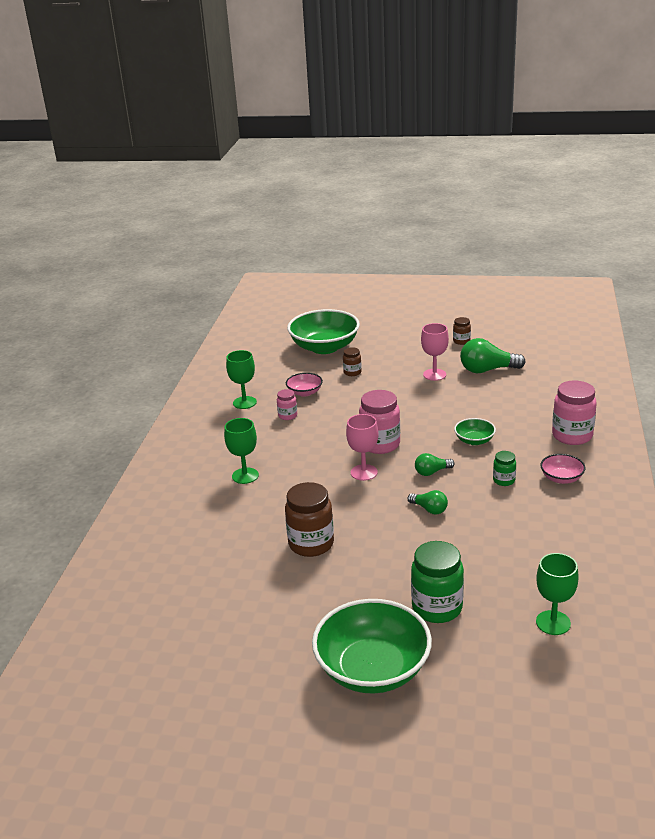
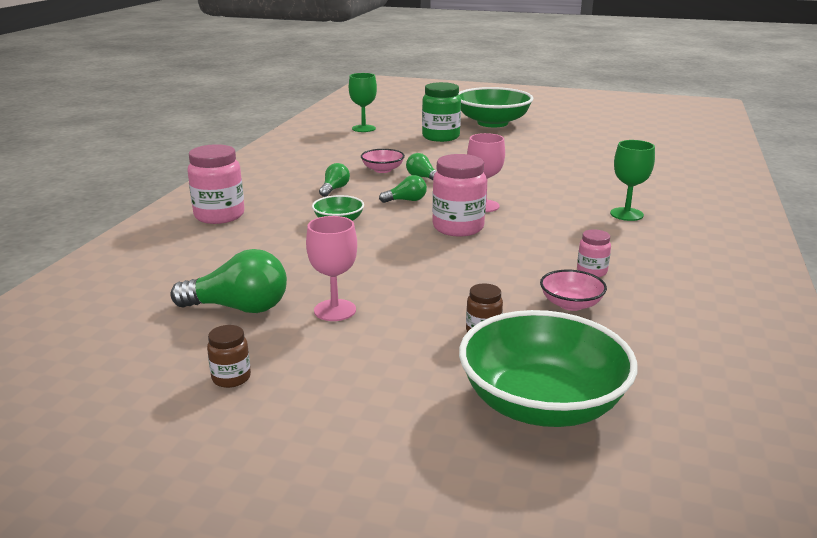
camera: 175 degrees left, 5 degrees down
green goblet [226,350,257,409] -> none
brown jar [285,482,334,557] -> none
green jar [493,451,516,486] -> green light bulb [319,163,350,197]
pink bowl [540,454,586,484] -> pink bowl moved to [361,149,405,173]

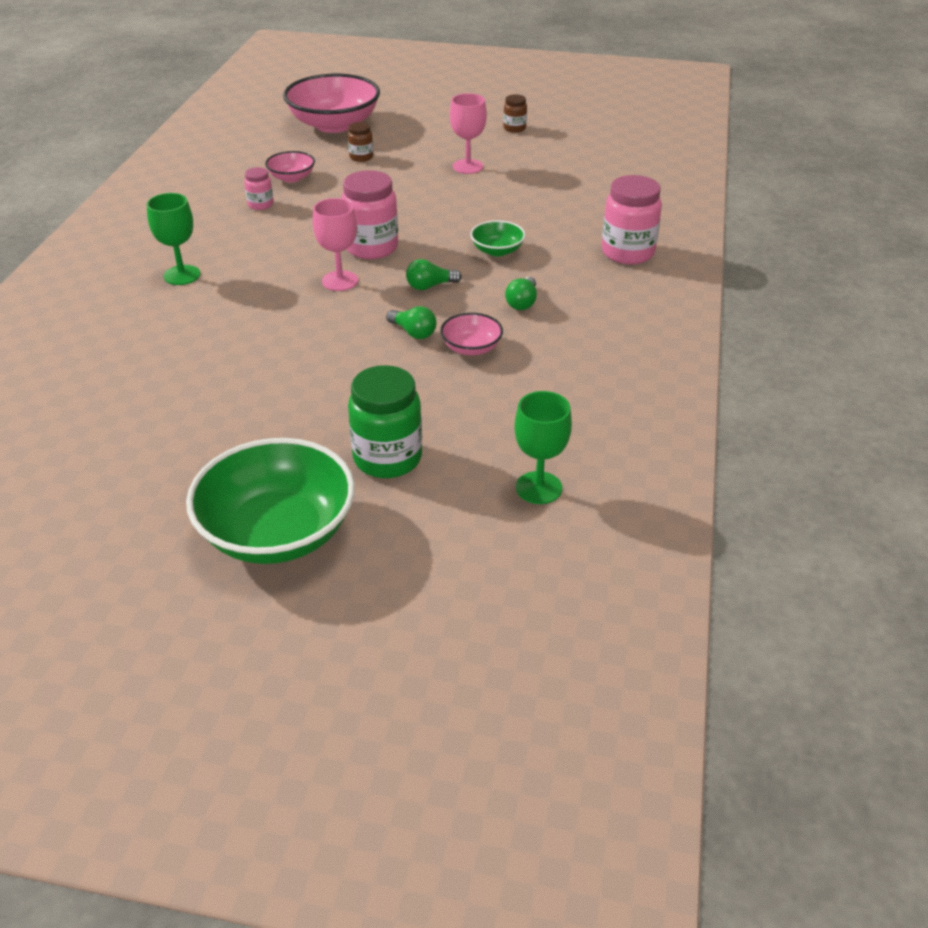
camera: 175 degrees right, 15 degrees up
green light bulb [170,249,287,313] -> none
green bowl [459,310,637,427] -> pink bowl [283,73,380,133]

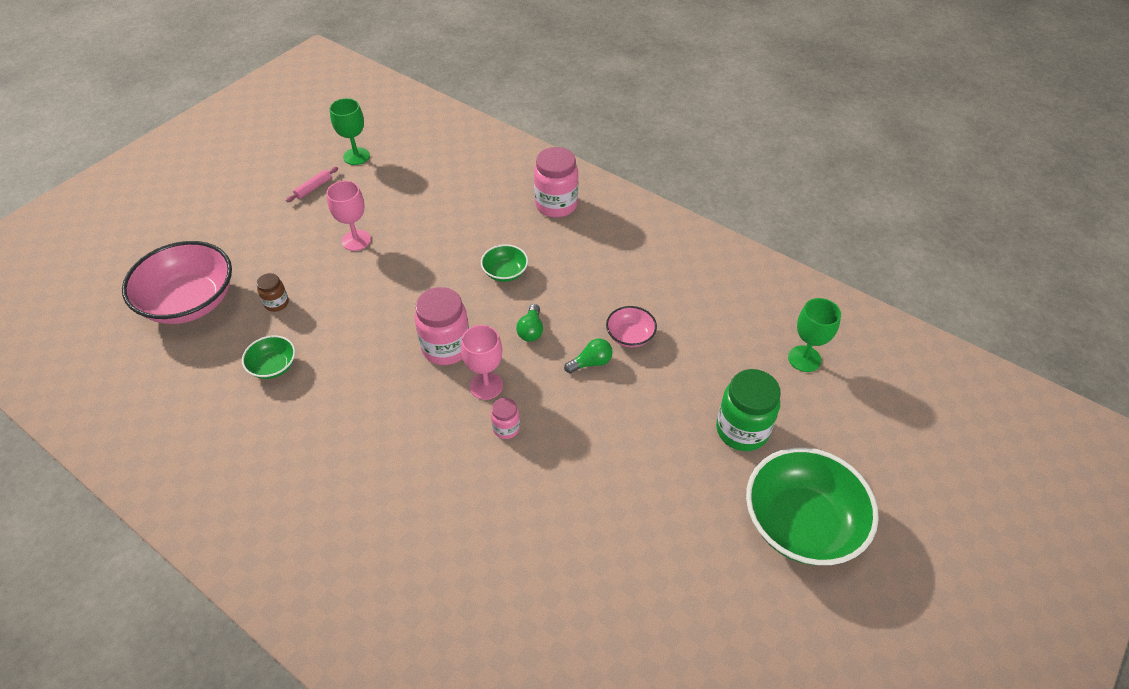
camera: 65 degrees left, 10 degrees up
green goblet [147,193,200,285] -> green goblet moved to [330,98,370,165]
pink jar [244,167,274,210] -> pink jar moved to [491,398,520,439]
pink bowl [265,151,315,183] -> green bowl [242,335,295,379]
brown jar [503,94,527,133] -> pink rolling pin [286,167,338,202]
green light bulb [505,277,537,310] -> none

